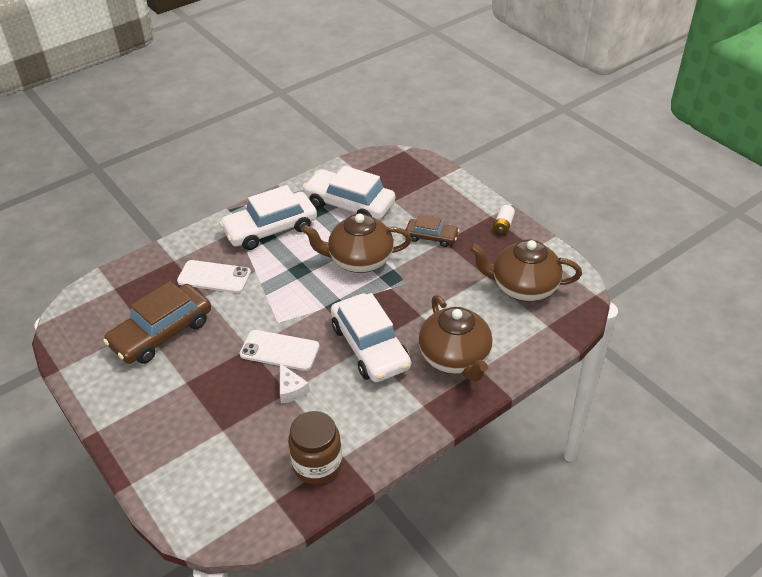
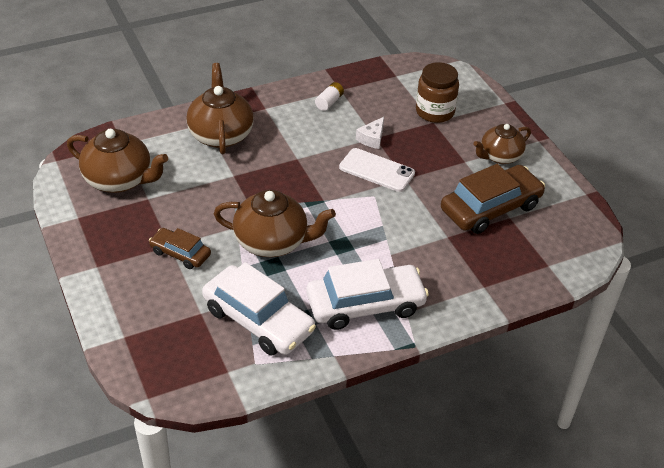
camera: 170 degrees left, 0 degrees up
white phone [177,260,251,293] -> none
white cheese [280,363,310,404] -> white cheese turned 135 degrees counterclockwise [356,117,384,149]
brown jar [288,411,342,484] -> brown jar moved to [416,62,459,123]
white car [331,293,411,382] -> none
white battery [493,205,515,235] -> white battery moved to [315,82,344,111]
none -> brown teapot [473,124,531,164]

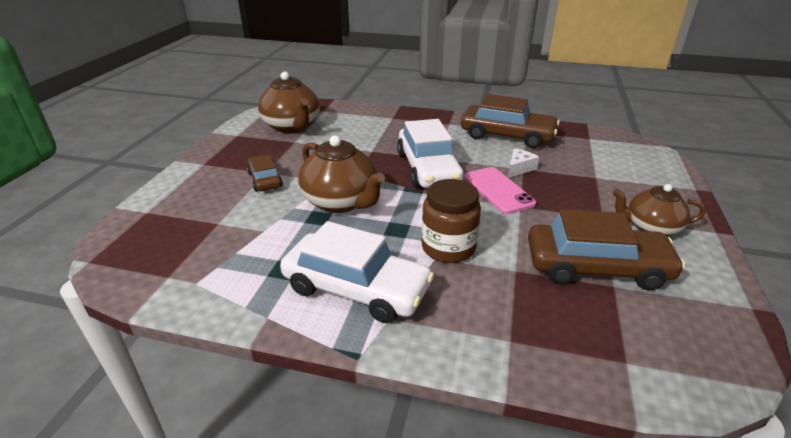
camera: 40 degrees right, 10 degrees down
brown teapot [186,63,254,154] -> none
white car [202,262,316,356] -> white car moved to [397,119,463,188]
white battery [315,82,344,111] -> brown car [461,94,560,148]
white phone [339,148,415,192] -> pink phone [464,167,536,214]
white cheese [356,117,384,149] -> white cheese turned 150 degrees clockwise [508,148,539,178]
brown jar [416,62,459,123] -> brown jar moved to [422,179,481,263]

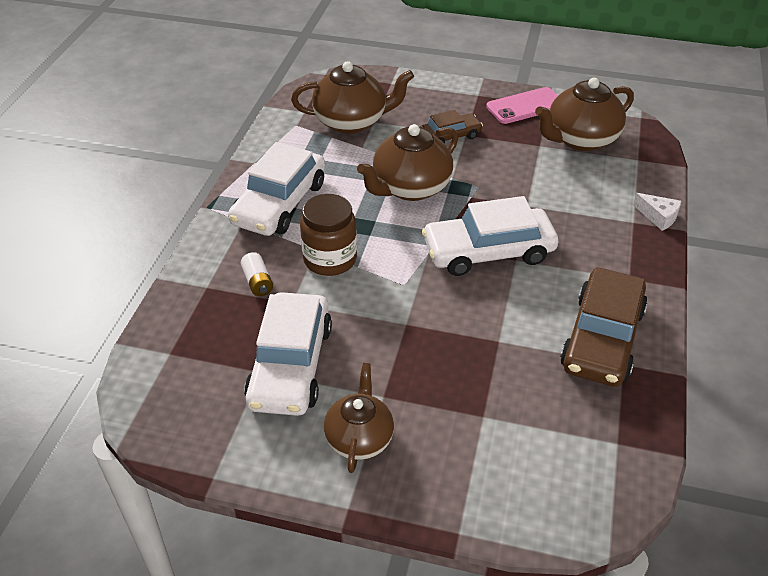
camera: 90 degrees right, 10 degrees up
pink phone [464,167,536,214] -> pink phone moved to [486,87,558,124]
white cheese [508,148,539,178] -> white cheese moved to [633,193,681,231]
brown car [528,209,685,290] -> white car [244,292,332,416]
none -> white battery [241,252,273,296]
none -> brown teapot [291,61,414,134]

